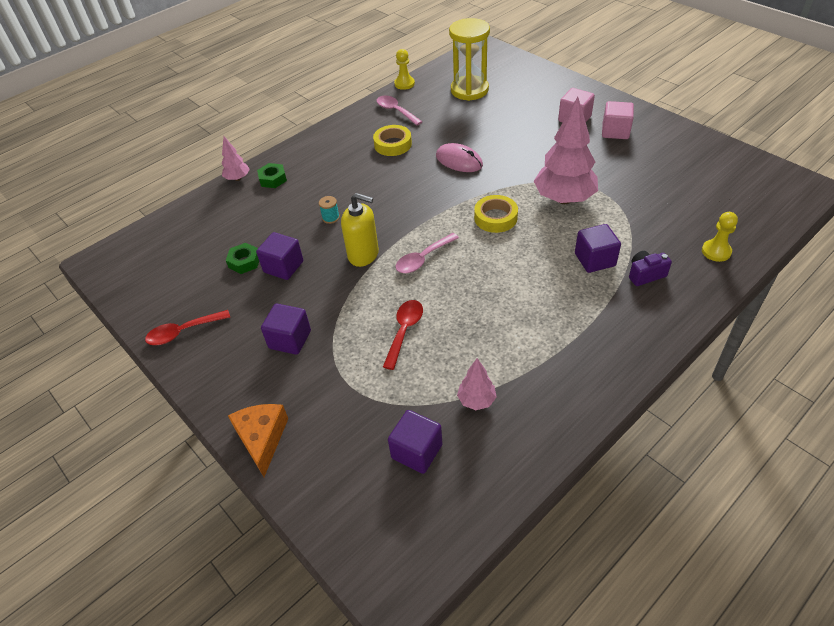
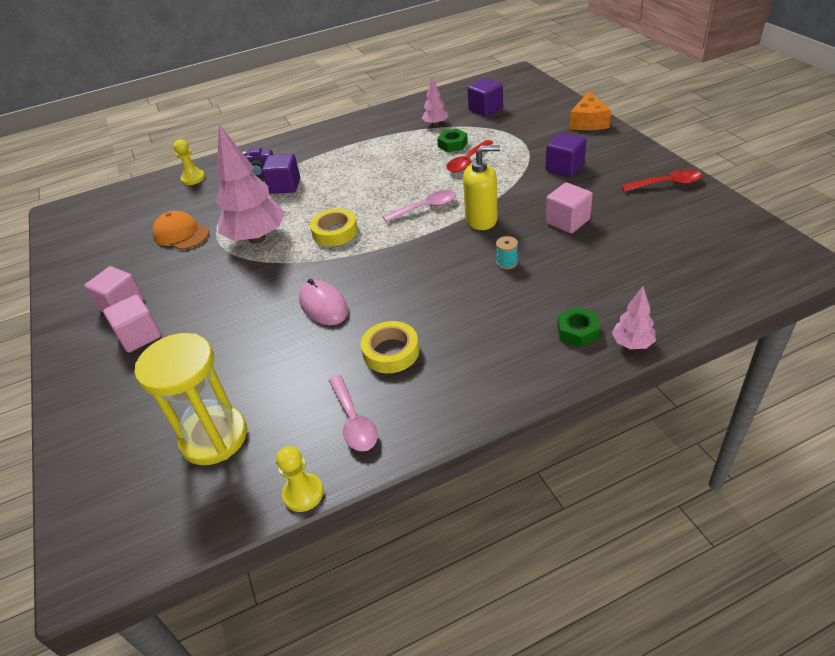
camera: 160 degrees left, 5 degrees down
green nut [226,243,259,274] -> green nut moved to [437,129,468,152]
purple cube [256,232,303,280] -> pink cube [546,182,593,233]
yellow soap dispenser [341,193,379,267] -> yellow soap dispenser turned 135 degrees clockwise [463,145,500,230]
none -> orange cap [152,211,209,250]

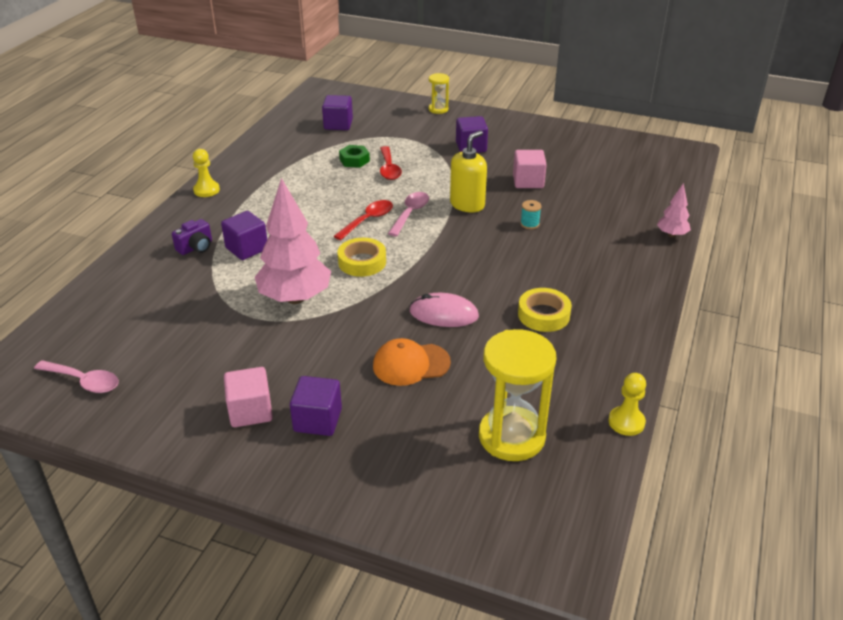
camera: 50 degrees left, 5 degrees down
pink cube [103,295,161,353] -> purple cube [290,376,342,436]
orange cap [152,211,209,250] -> orange cap moved to [373,338,451,386]
yellow pawn [173,139,205,185] -> yellow pawn moved to [193,149,220,197]
pink spoon [329,375,378,452] -> pink spoon moved to [34,360,119,393]
pink tree [422,78,449,126] -> none
green nut [557,307,600,347] -> none
orange cheese [569,91,612,130] -> yellow hourglass [429,73,449,114]
red spoon [621,169,702,192] -> red spoon moved to [334,200,393,240]

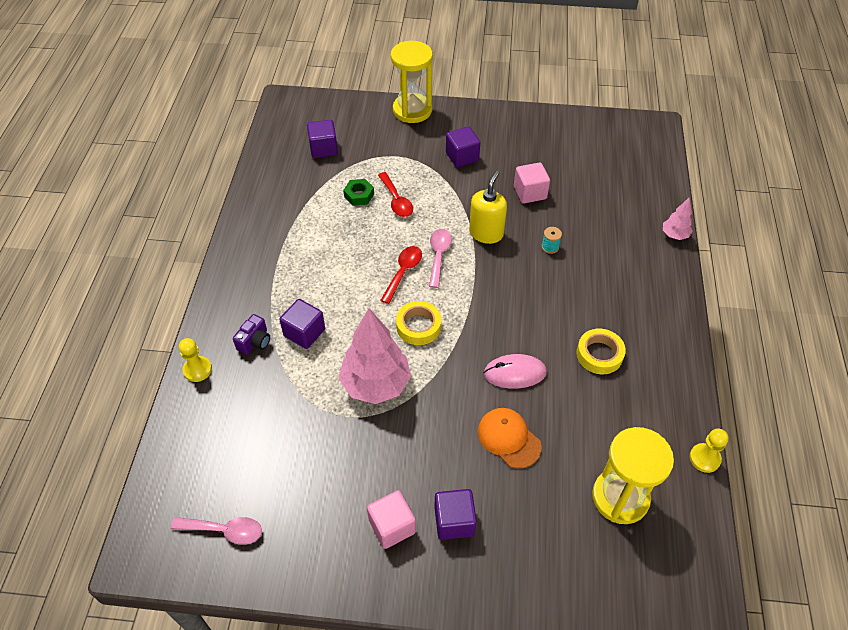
camera: 15 degrees left, 15 degrees up
yellow pawn [193,149,220,197] -> yellow pawn moved to [179,338,212,382]
orange cap [373,338,451,386] -> orange cap turned 75 degrees clockwise [477,408,542,469]
yellow hourglass [429,73,449,114] -> yellow hourglass [391,41,433,123], size x2.00

